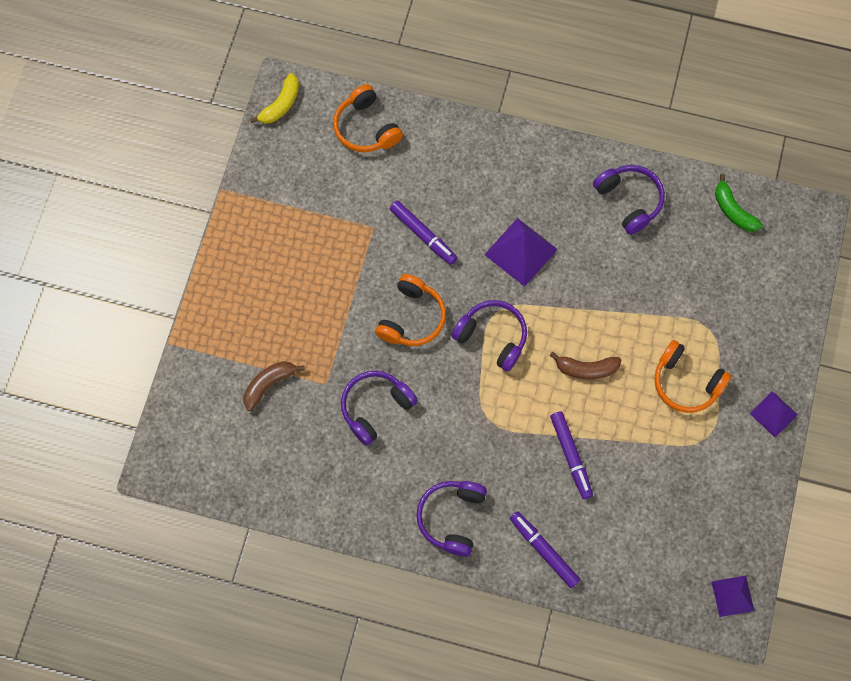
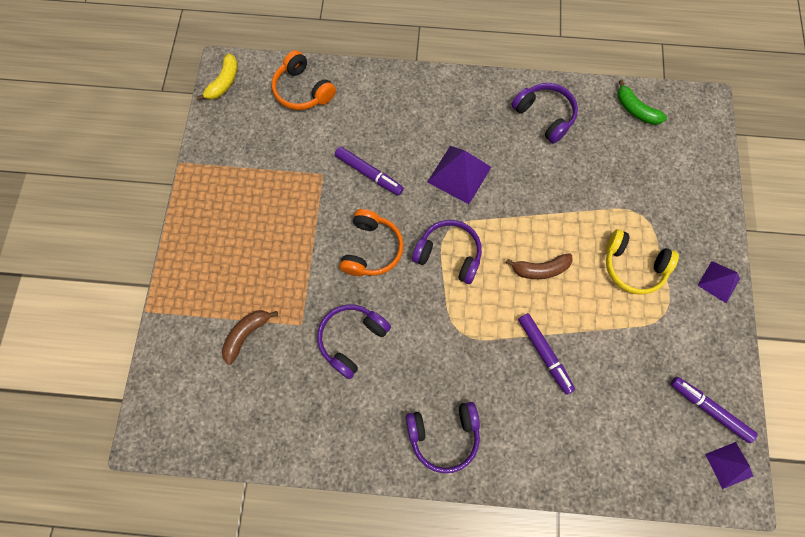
camera: 10 degrees left, 0 degrees up
purple headphones [416,481,487,557] -> purple headphones turned 105 degrees counterclockwise [406,402,480,473]
purple marker [510,511,581,588] -> purple marker moved to [671,377,758,443]
orange headphones [654,340,731,413] -> yellow headphones [606,229,679,294]

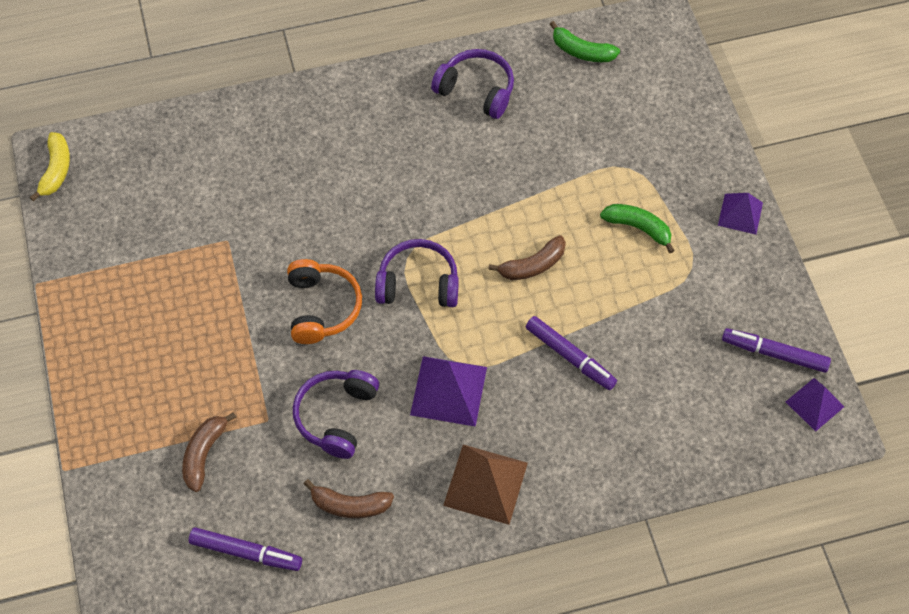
camera: 20 degrees left, 10 degrees down
orange headphones [272,50,336,110] -> none
purple marker [335,146,404,196] -> purple marker moved to [189,527,302,571]
purple headphones [406,402,480,473] -> brown pyramid [443,445,528,525]
purple pyramid [427,146,491,204] -> purple pyramid moved to [410,356,487,427]
yellow headphones [606,229,679,294] -> green banana [600,204,675,253]
none -> brown banana [304,479,394,518]

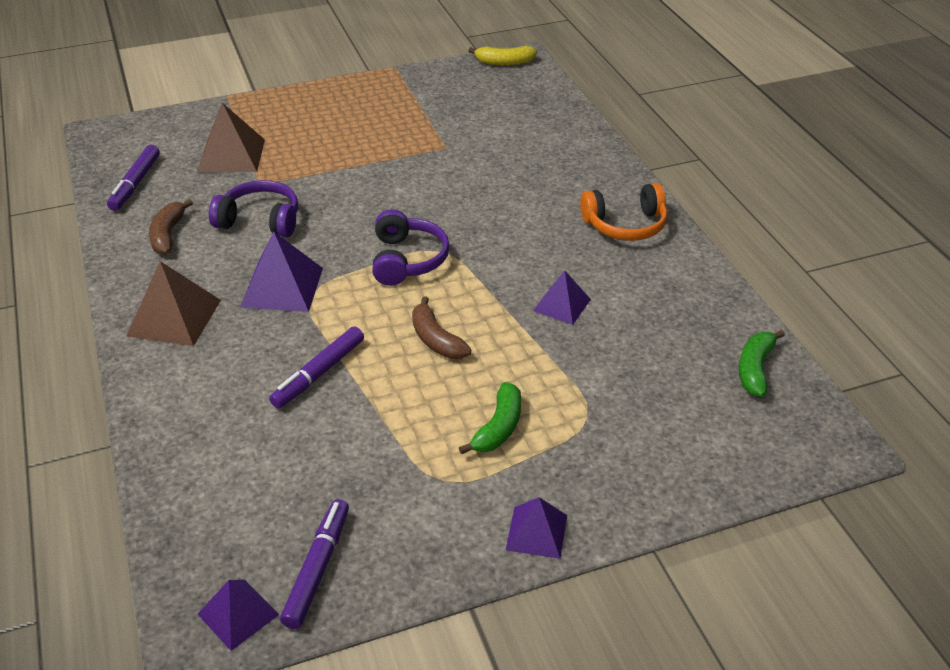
camera: 85 degrees right, 20 degrees down
brown banana [182,412,237,492] -> brown pyramid [197,103,265,172]
orange headphones [287,259,362,344] -> orange headphones moved to [580,183,668,241]
purple headphones [431,49,514,119] -> none
none -> purple pyramid [533,270,591,325]

